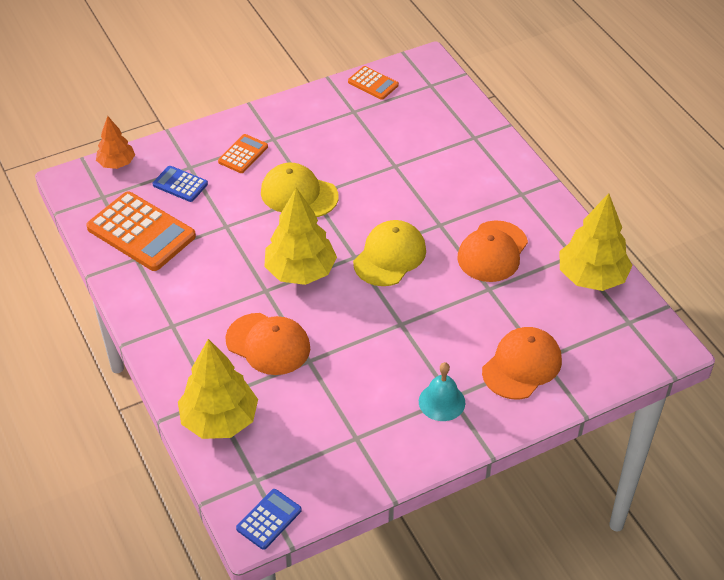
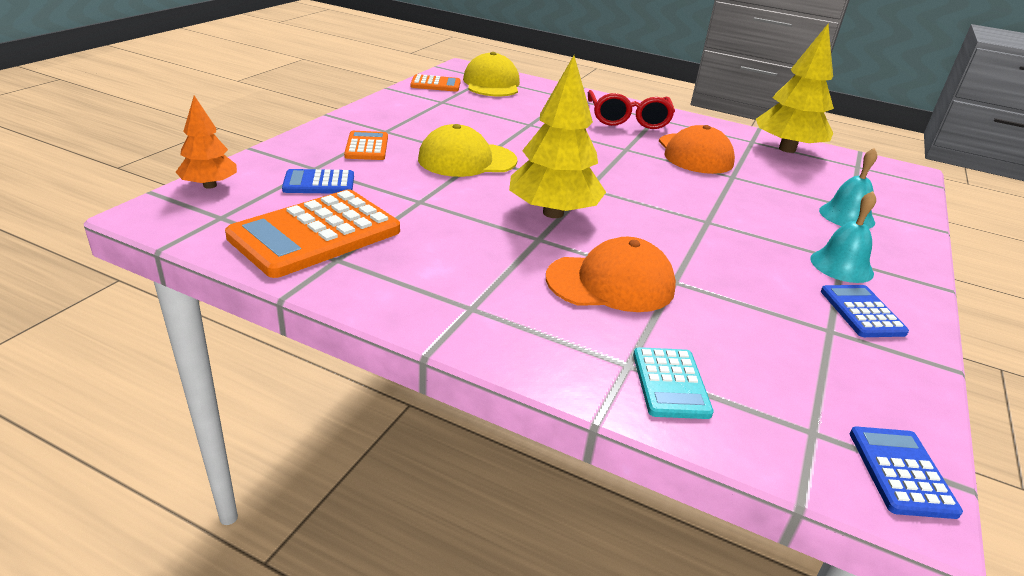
camera: 40 degrees left, 15 degrees down
orange calculator [86,192,196,271] -> orange calculator turned 135 degrees clockwise [225,189,400,278]
yellow tree [178,339,258,439] -> turquoise calculator [633,347,714,419]
yellow cap [353,220,426,286] -> yellow cap moved to [463,52,520,96]
orange cap [482,327,562,399] -> turquoise bell [819,148,877,229]
none -> red glasses [588,90,675,129]
none -> blue calculator [821,285,909,337]

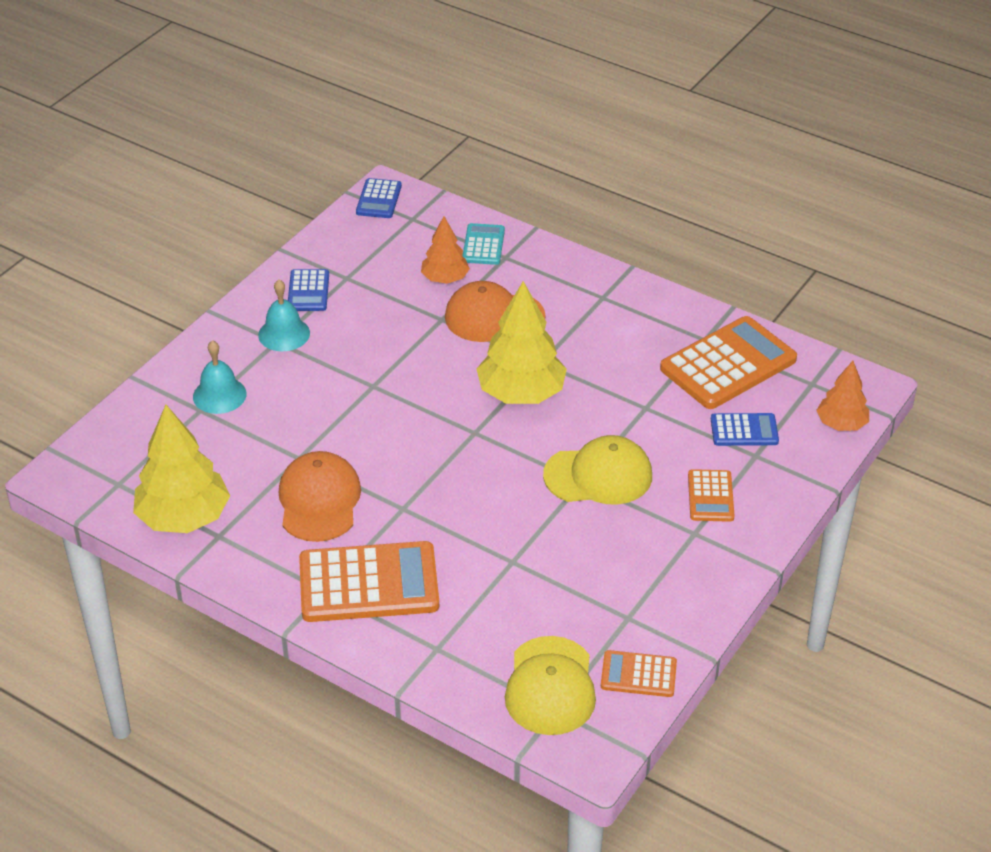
camera: 170 degrees left, 10 degrees up
red glasses [588,90,675,129] -> orange calculator [299,541,439,622]
none -> orange tree [421,216,470,284]

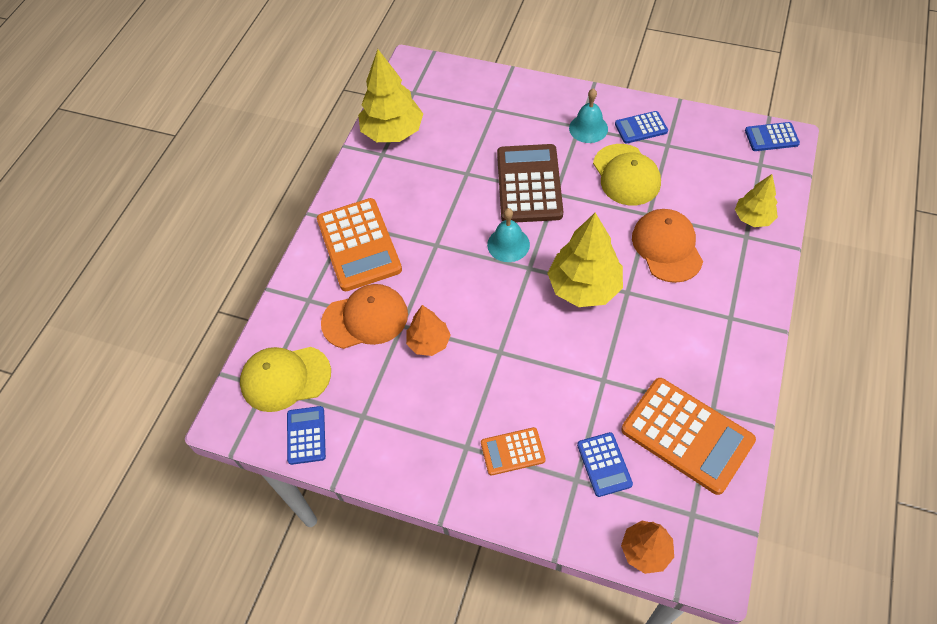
camera: 80 degrees right, 15 degrees up
turquoise bell [193,340,247,414] -> turquoise bell moved to [487,208,530,262]
orange cap [279,451,361,542] -> orange cap moved to [321,284,408,349]
orange tree [421,216,470,284] -> orange tree moved to [406,305,451,356]
turquoise calculator [462,223,505,265] -> yellow tree [735,174,778,227]
yellow cap [543,435,652,505] -> yellow cap moved to [593,144,661,205]
orange calculator [601,650,677,697] -> blue calculator [287,406,326,465]
none -> brown calculator [497,144,563,222]

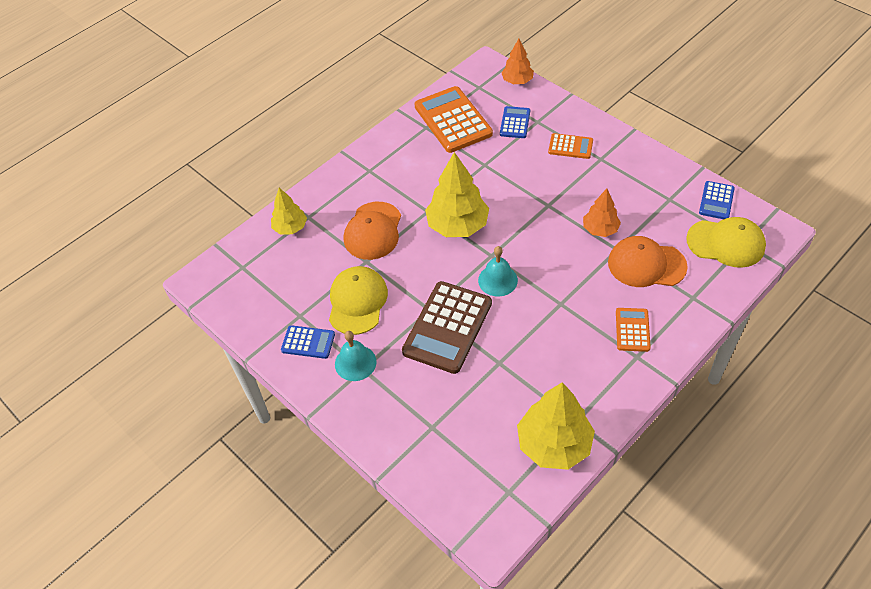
camera: 155 degrees left, 5 degrees down
orange calculator [317,198,402,291] -> orange calculator [616,308,651,352], size x0.52
blue calculator [745,122,800,151] -> none

